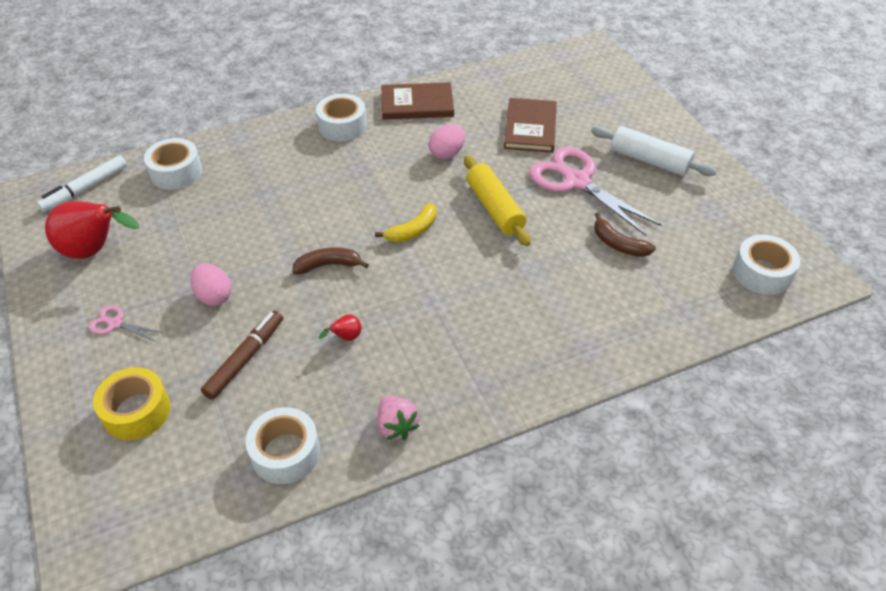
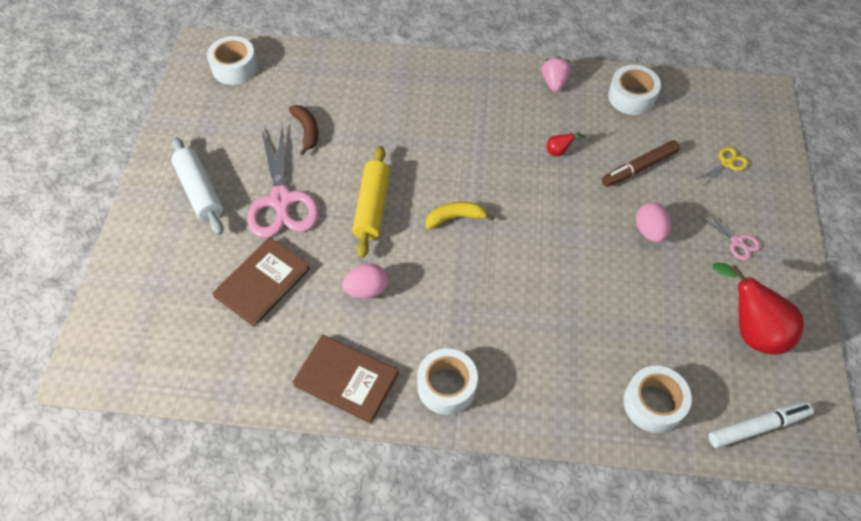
camera: 150 degrees left, 10 degrees up
yellow tape [93,367,171,440] -> yellow scissors [696,147,748,185]
brown banana [292,247,369,274] -> none

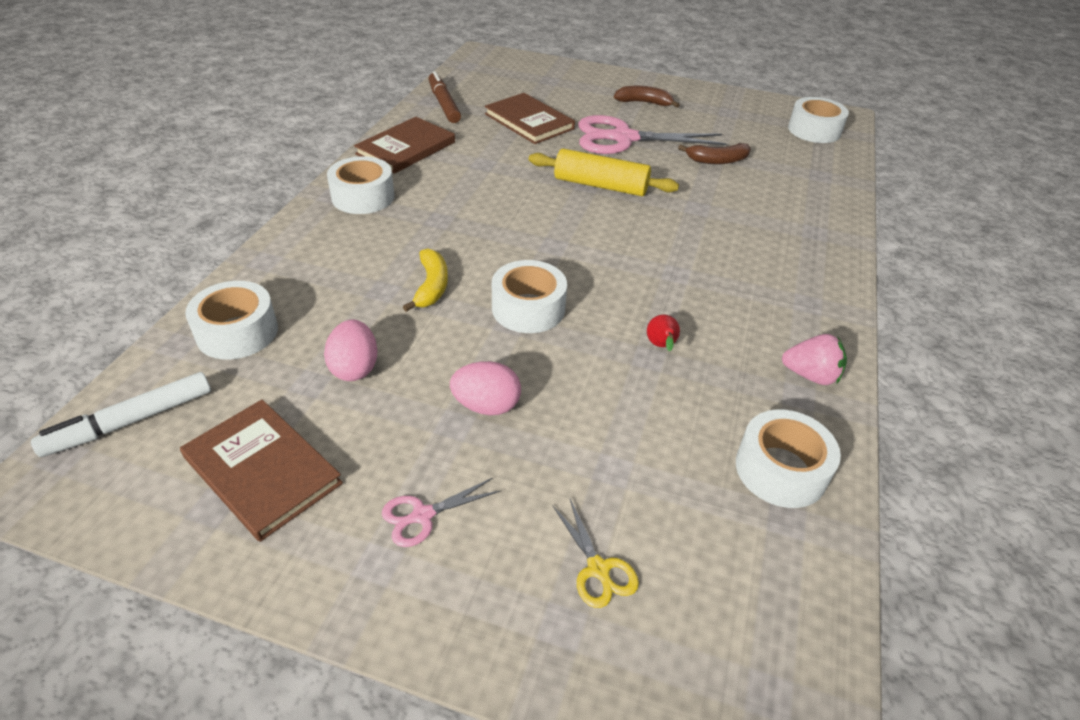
camera: 100 degrees right, 15 degrees down
white rolling pin [171,137,224,235] -> brown banana [614,86,680,108]
pink egg [342,264,388,299] -> pink egg moved to [324,319,378,381]
yellow banana [426,201,494,229] -> yellow banana moved to [403,248,448,312]
brown marker [602,140,680,187] -> brown marker moved to [428,71,461,123]
white marker [708,402,814,448] -> white marker turned 60 degrees clockwise [31,372,211,457]
red pear [712,263,804,354] -> brown book [180,400,343,542]
none -> white tape [492,260,567,333]

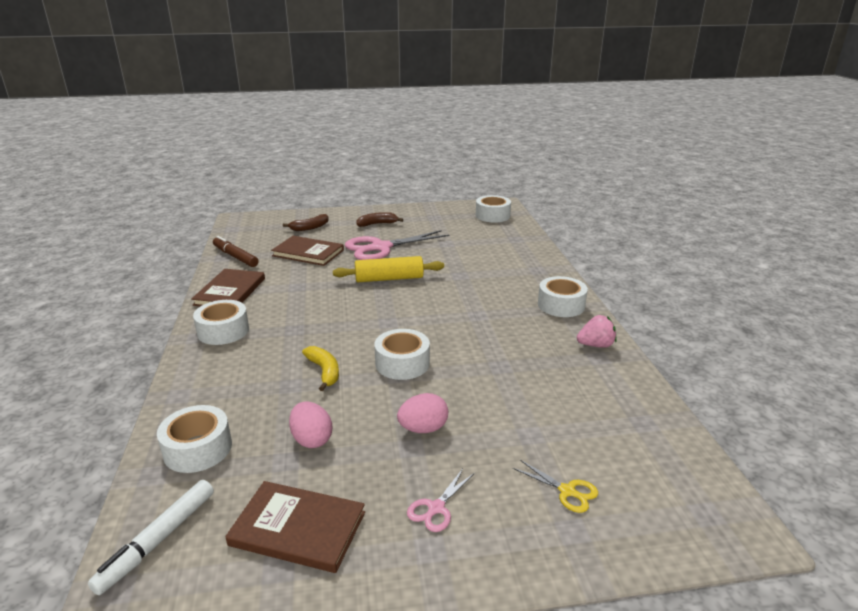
camera: 25 degrees left, 15 degrees down
red pear [647,315,680,351] -> none
brown banana [678,143,751,164] -> brown banana moved to [283,214,329,231]
white tape [736,409,841,508] -> white tape moved to [538,276,588,317]

